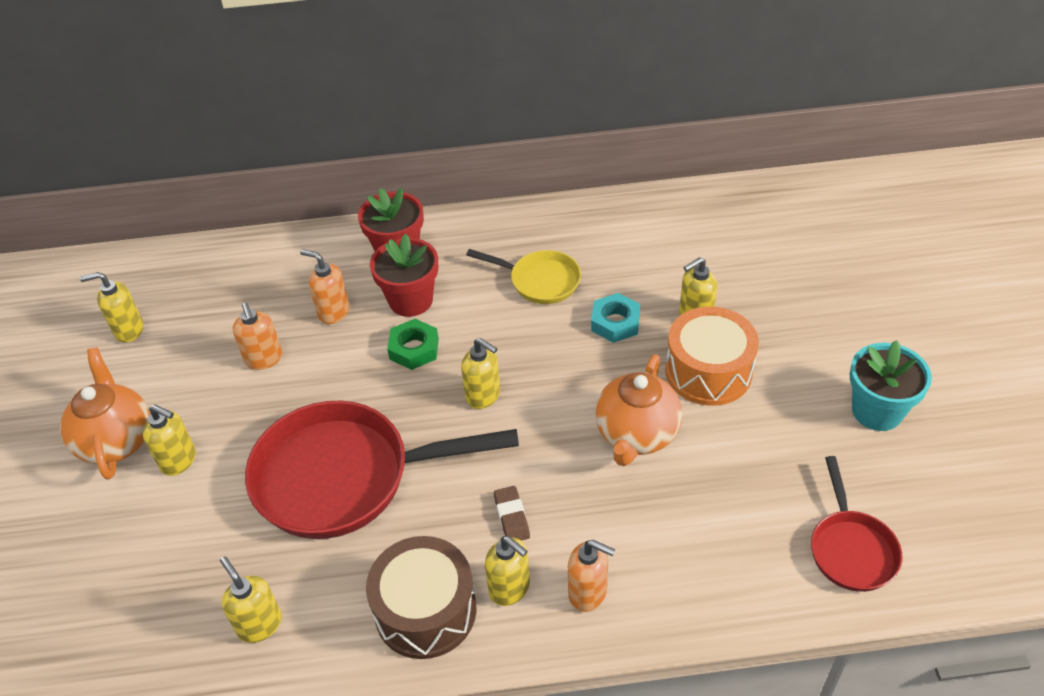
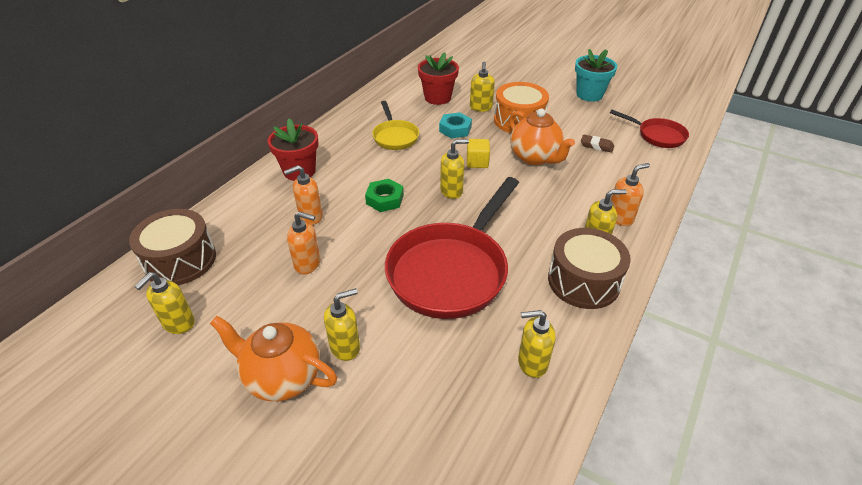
camera: 55 degrees left, 5 degrees down
red flower pot [370,233,438,317] -> red flower pot moved to [418,52,459,105]
yellow pan [466,249,581,304] -> yellow pan turned 105 degrees clockwise [372,101,419,150]
brown eraser [494,486,530,541] -> brown eraser moved to [581,134,614,153]
none -> brown drum [129,209,216,285]
none -> yellow cube [467,139,490,168]

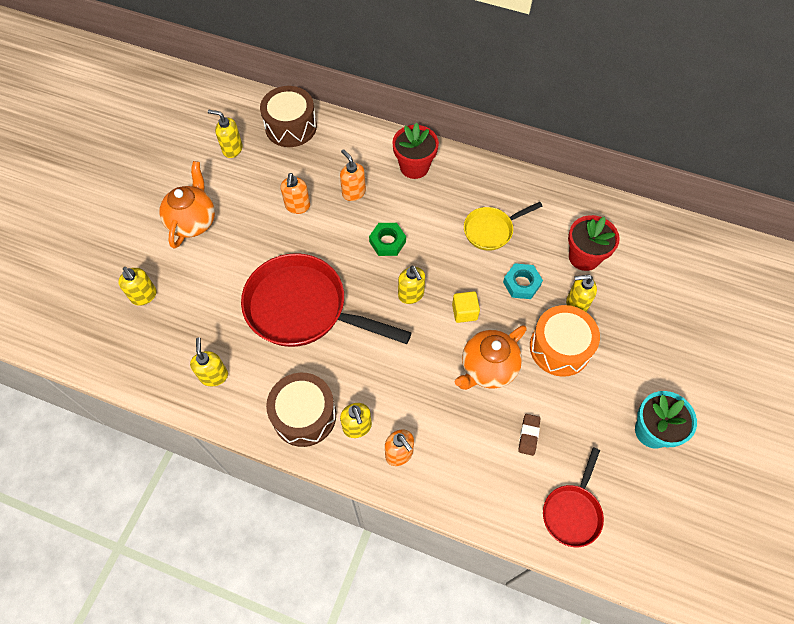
camera: 80 degrees right, 20 degrees up
yellow soap dispenser [324,288,360,361] -> yellow soap dispenser moved to [118,267,156,306]

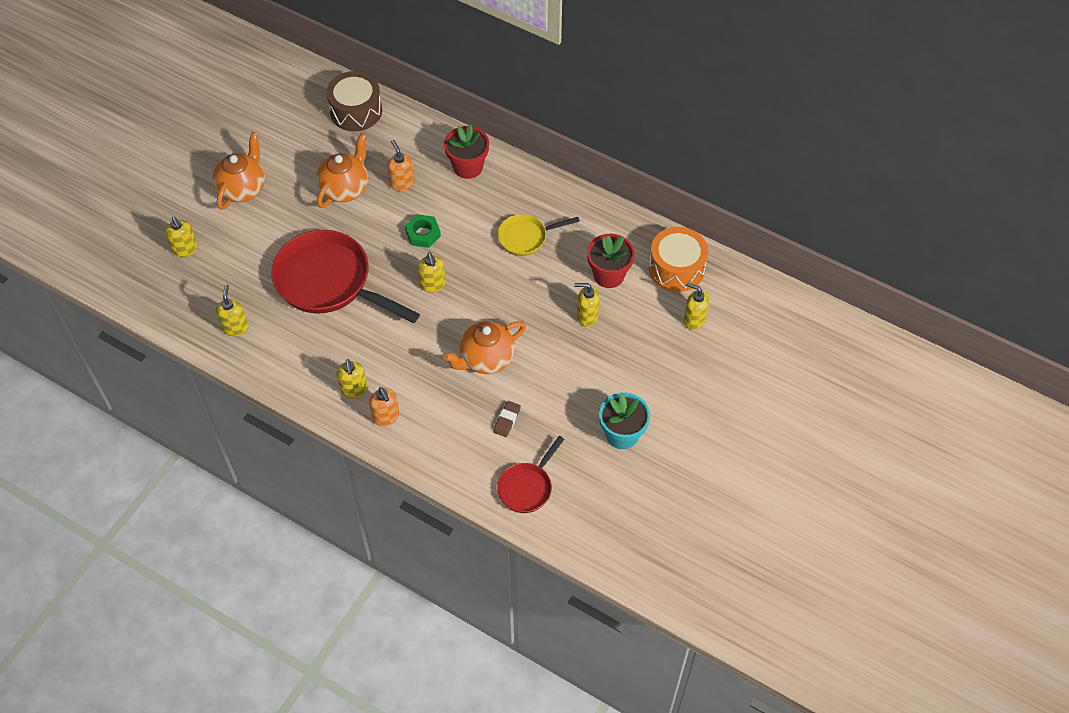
camera: 10 degrees right, 5 degrees down
yellow soap dispenser [208,110,243,158] -> yellow soap dispenser moved to [684,282,709,330]
brown drum [266,373,336,447] -> none
orange soap dispenser [281,173,310,214] -> orange teapot [316,133,368,208]
yellow cube [452,291,480,323] -> none
turquoise nut [503,263,543,299] -> none
orange drum [530,305,600,377] -> orange drum moved to [649,227,708,292]

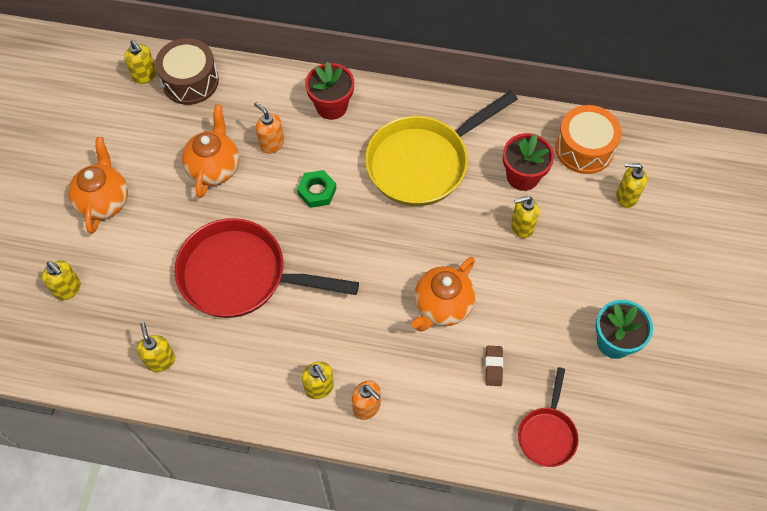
camera: 20 degrees left, 5 degrees up
yellow soap dispenser [418,252,446,293] -> yellow soap dispenser moved to [124,40,157,84]
yellow pan [498,214,580,256] -> yellow pan [365,90,518,206], size x1.94

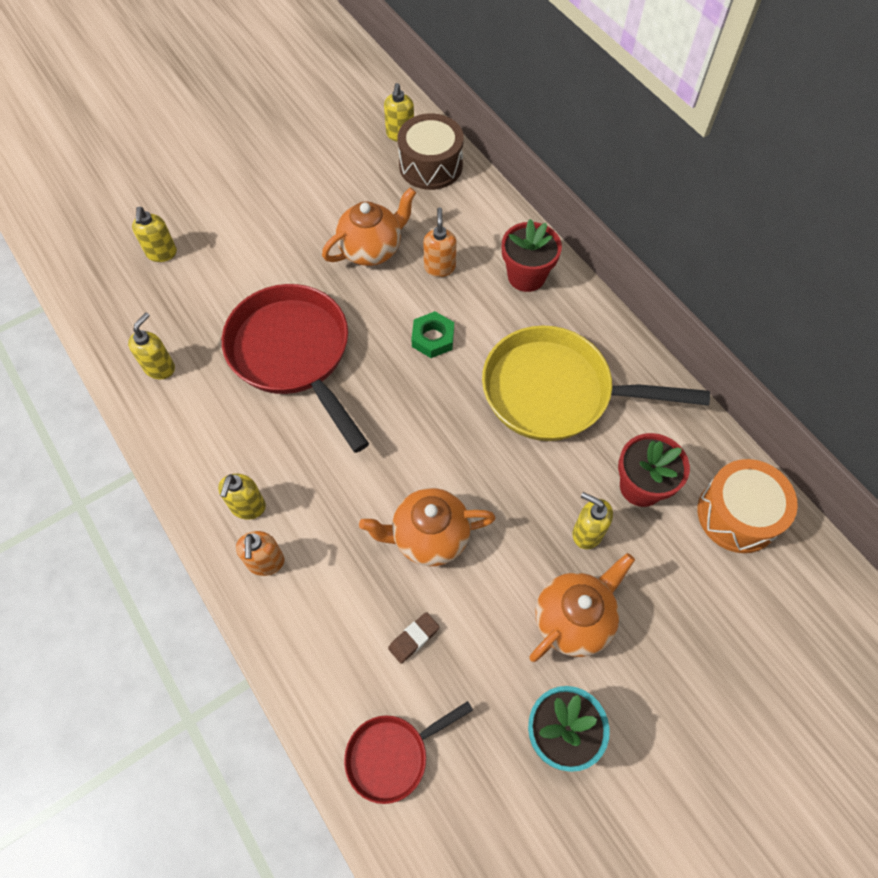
camera: 45 degrees right, 0 degrees up
orange teapot [68,137,128,234] -> orange teapot moved to [529,553,635,662]
yellow soap dispenser [616,163,647,208] -> none

